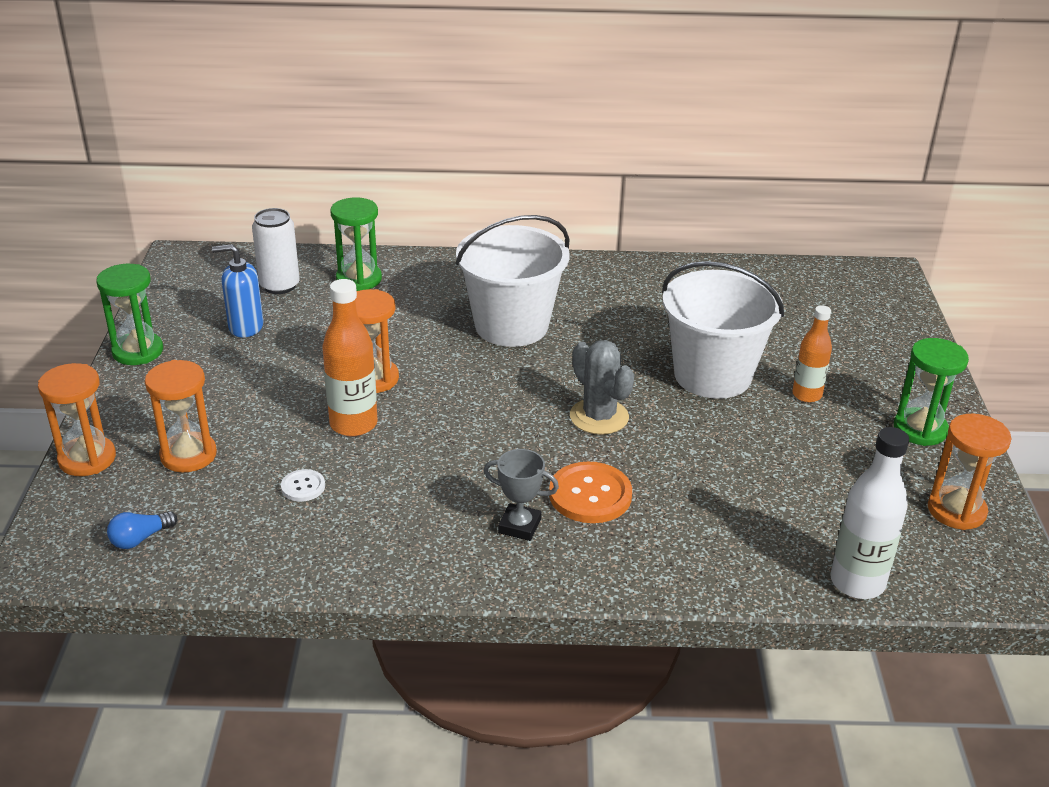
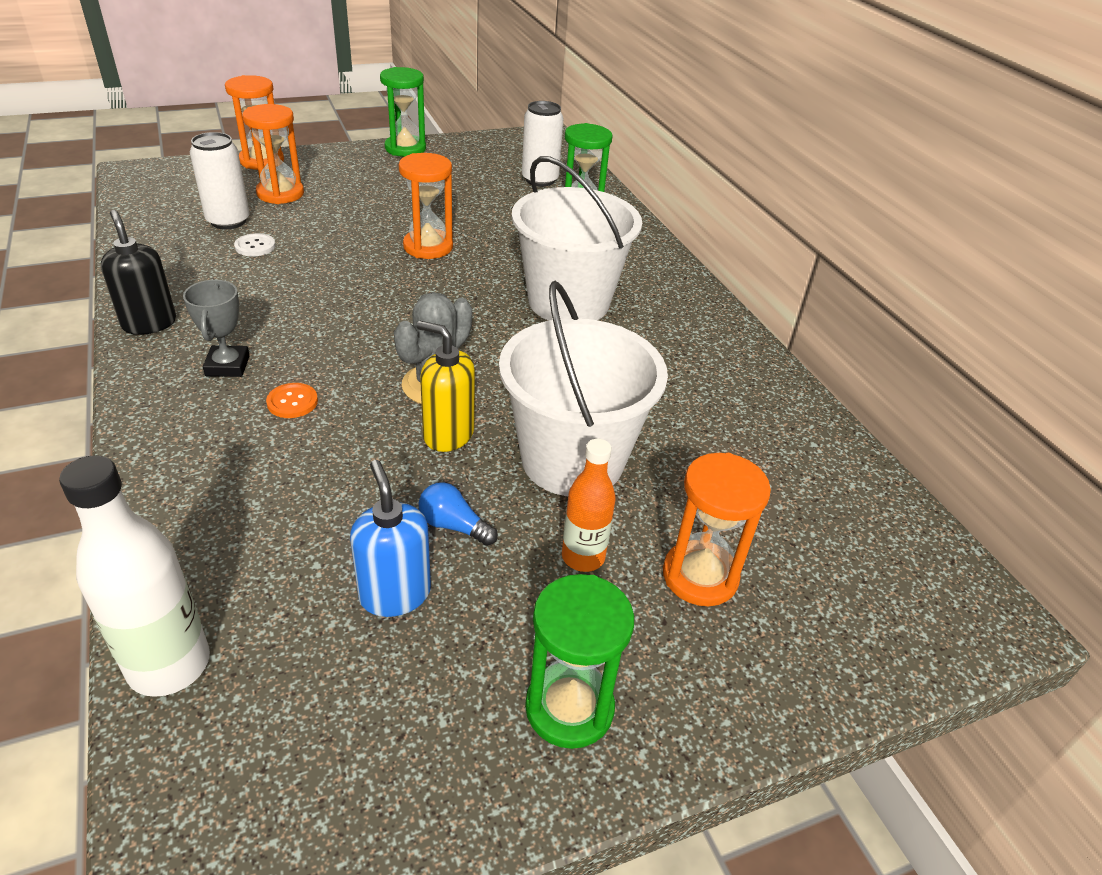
camera: 65 degrees right, 5 degrees up
blue light bulb [107,511,177,549] -> blue light bulb moved to [419,482,498,546]
blue soap dispenser [212,244,263,338] -> blue soap dispenser moved to [350,460,431,617]
orange bottle [322,279,378,437] -> none
orange button [549,462,632,523] -> orange button [266,383,318,418], size x0.53
orange hourglass [928,414,1011,530] -> orange hourglass moved to [663,453,771,606]
none -> black soap dispenser [101,210,176,335]
none -> white can [190,132,250,229]
none -> yellow soap dispenser [417,321,475,452]

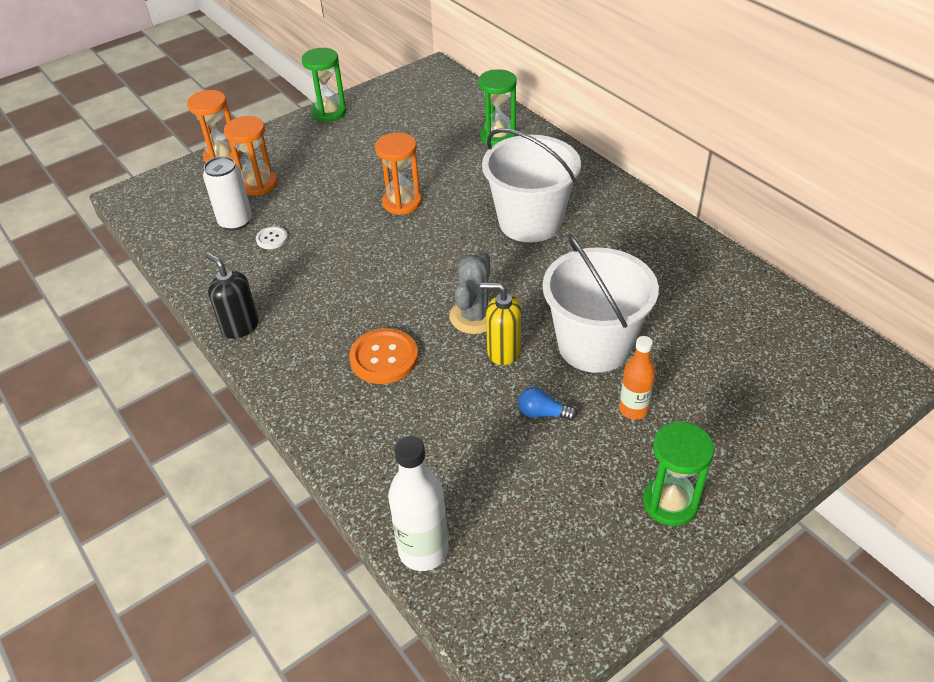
camera: 10 degrees left, 5 degrees up
grey trophy [183,280,250,377] -> none
orange button [266,383,318,418] -> orange button [349,328,418,384], size x1.89
blue soap dispenser [350,460,431,617] -> none
white can [522,101,564,187] -> none
orange hourglass [663,453,771,606] -> none

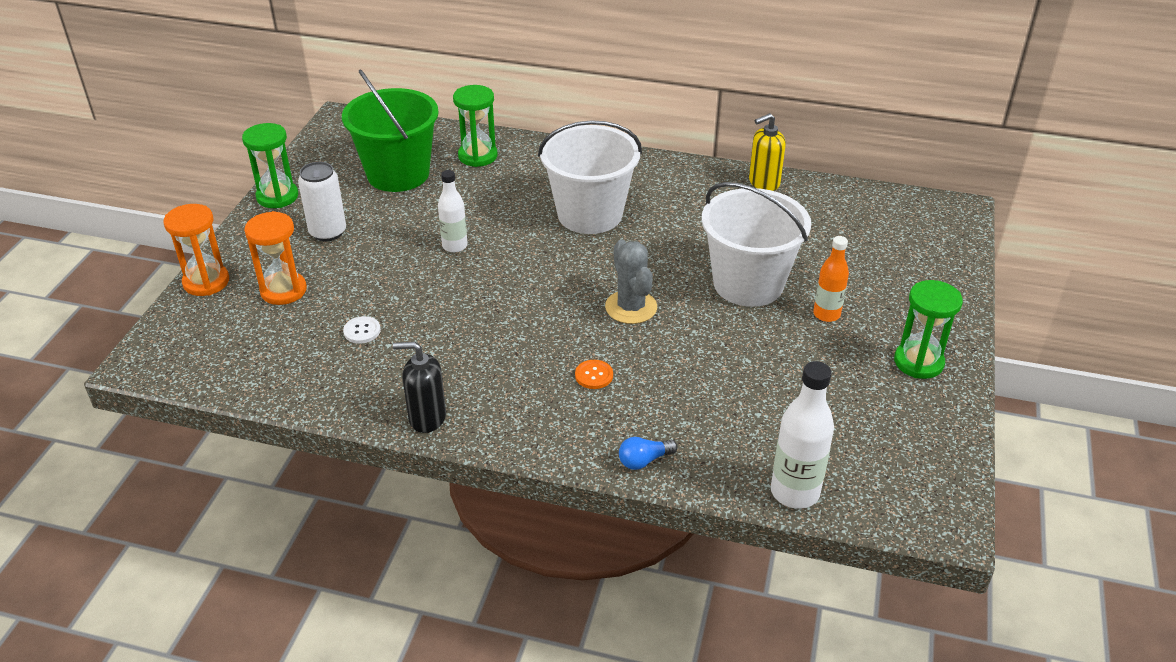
camera: 40 degrees left, 5 degrees down
white can [203,156,252,231] -> white can moved to [298,162,346,241]
orange button [349,328,418,384] -> orange button [575,360,613,389], size x0.53
orange hourglass [375,132,422,215] -> white bottle [438,170,468,253]
yellow soap dispenser [480,283,522,365] -> yellow soap dispenser moved to [749,113,786,191]
blue light bulb [518,387,577,420] -> blue light bulb moved to [619,437,678,470]
none -> green bucket [342,69,439,192]

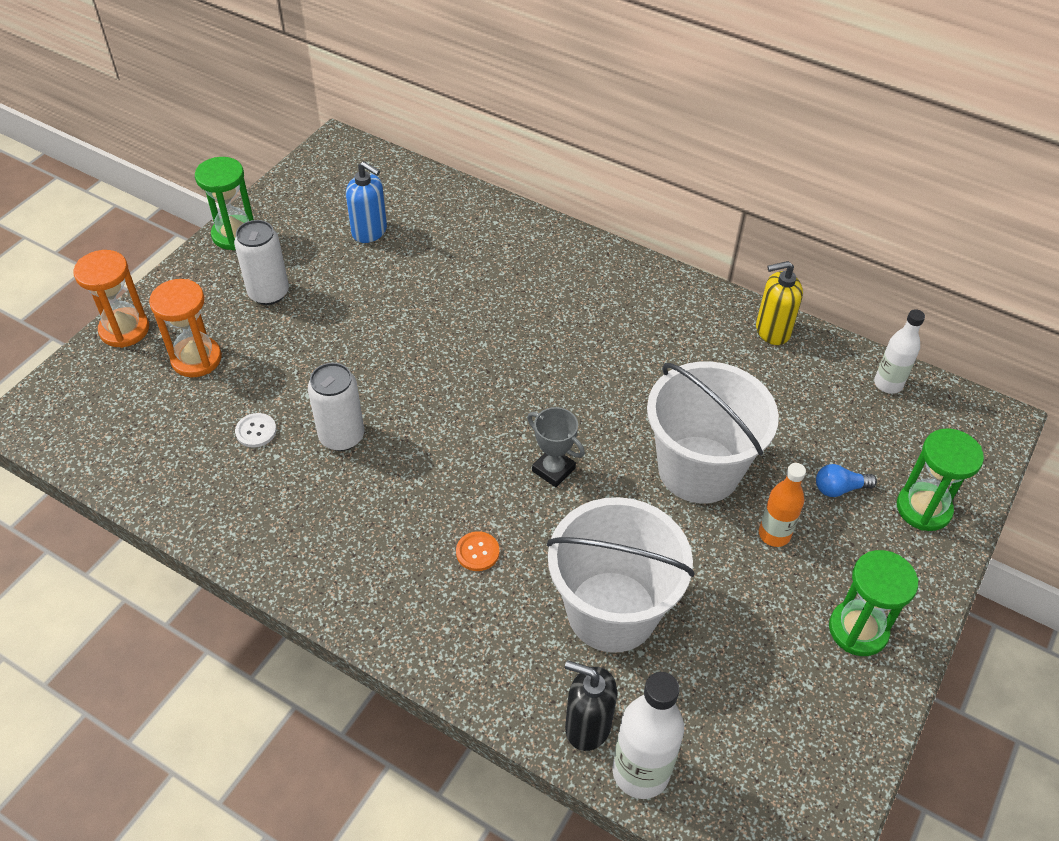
camera: 15 degrees right, 10 degrees up
green bucket [342,69,439,192] -> blue soap dispenser [346,161,387,243]
black soap dispenser [393,342,446,433] -> black soap dispenser moved to [565,660,617,751]
white bottle [438,170,468,253] -> white bottle moved to [874,309,925,394]
green hourglass [453,85,498,167] -> green hourglass moved to [897,428,984,531]
white bucket [538,120,642,234] -> white bucket moved to [547,497,695,653]
grey cactus [605,239,657,324] -> grey trophy [527,407,585,487]
blue light bulb [619,437,678,470] -> blue light bulb moved to [816,464,877,497]
none -> white can [308,363,364,451]

